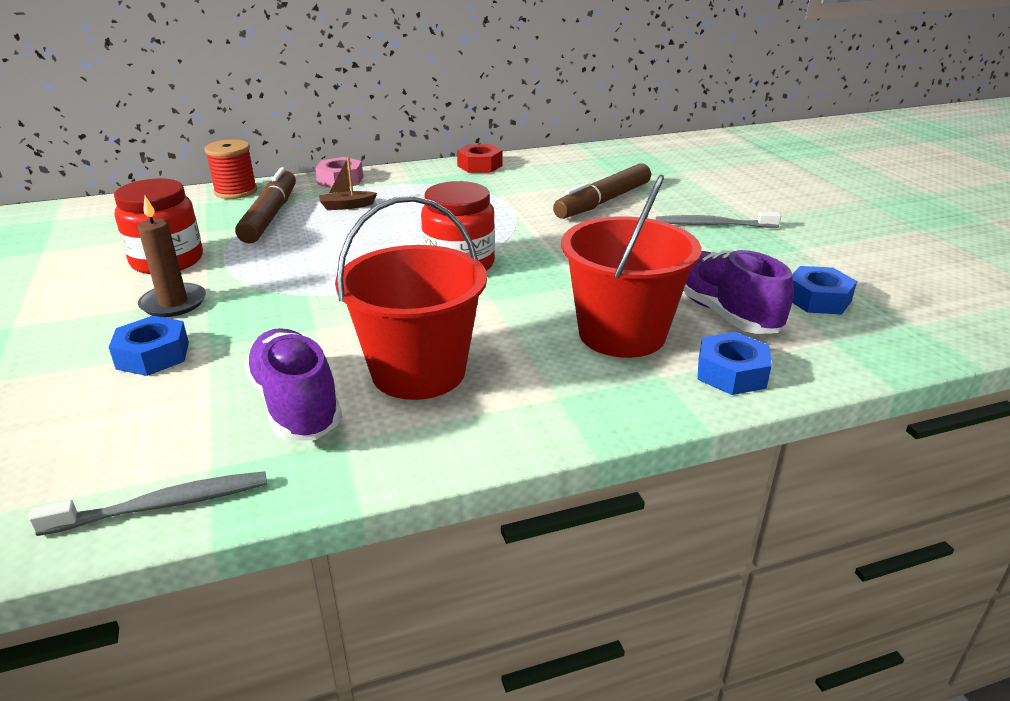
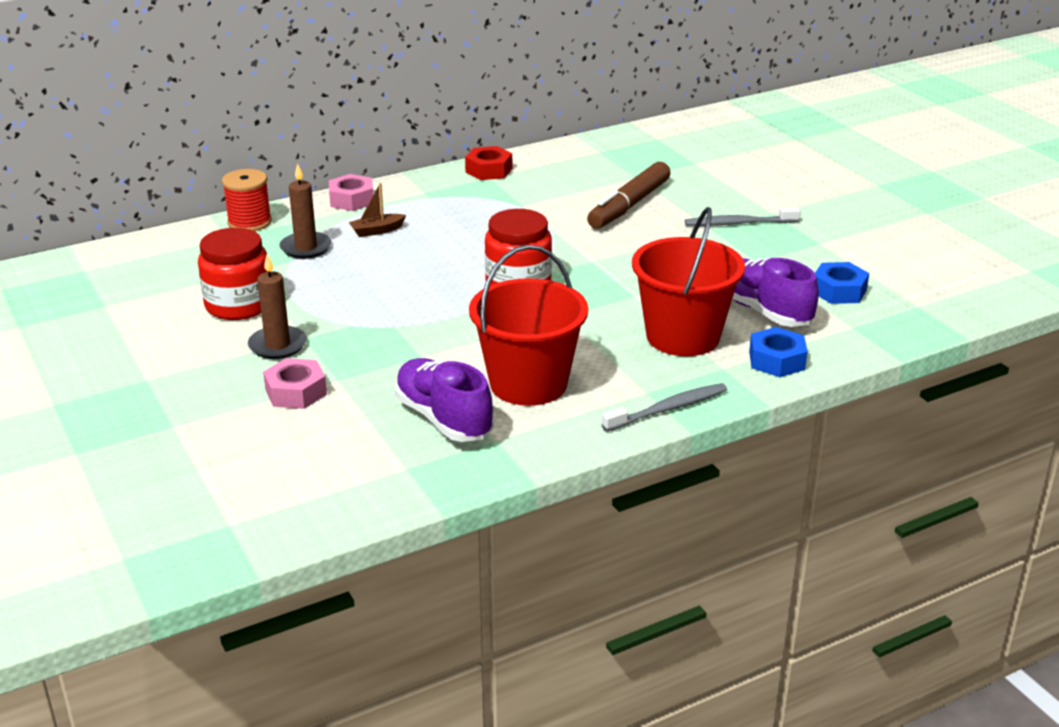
camera: 10 degrees left, 0 degrees up
grey toothbrush [28,471,267,536] -> grey toothbrush moved to [601,383,727,432]
blue nut [109,316,189,376] -> pink nut [263,358,327,409]
brown marker [235,167,296,243] -> brown candle [279,163,332,259]

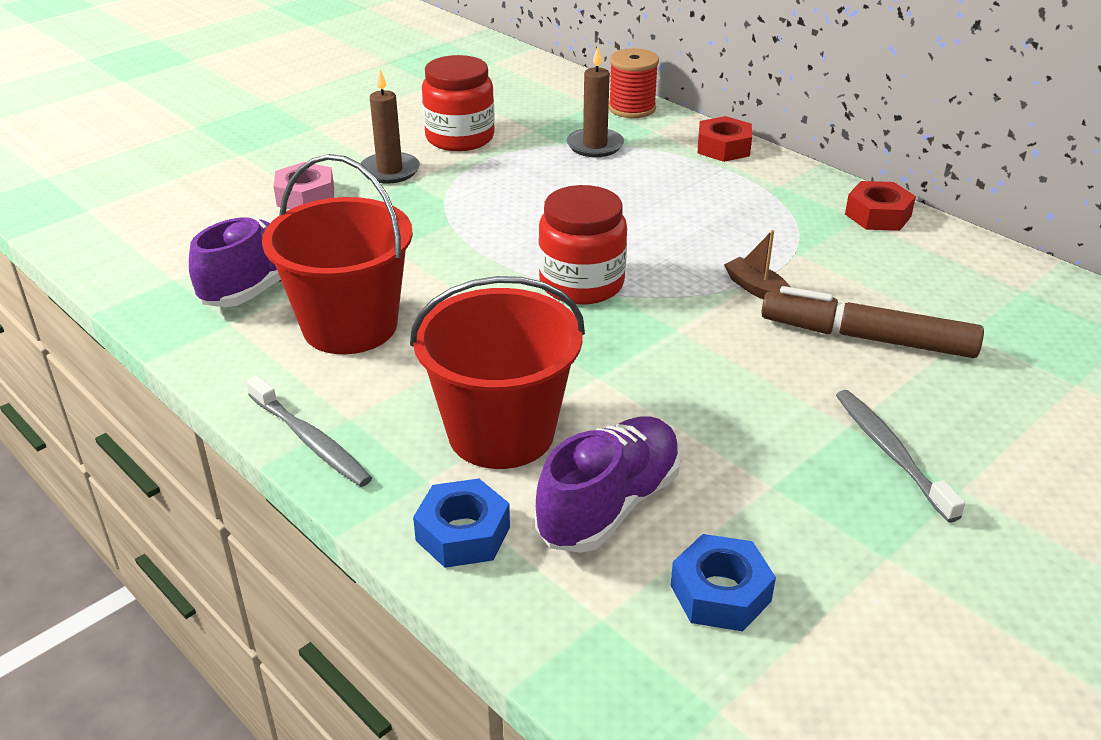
camera: 75 degrees right, 5 degrees up
pink nut [329,174,373,211] -> red nut [698,116,752,162]
brown boat [349,183,406,237] -> brown boat moved to [724,230,790,300]

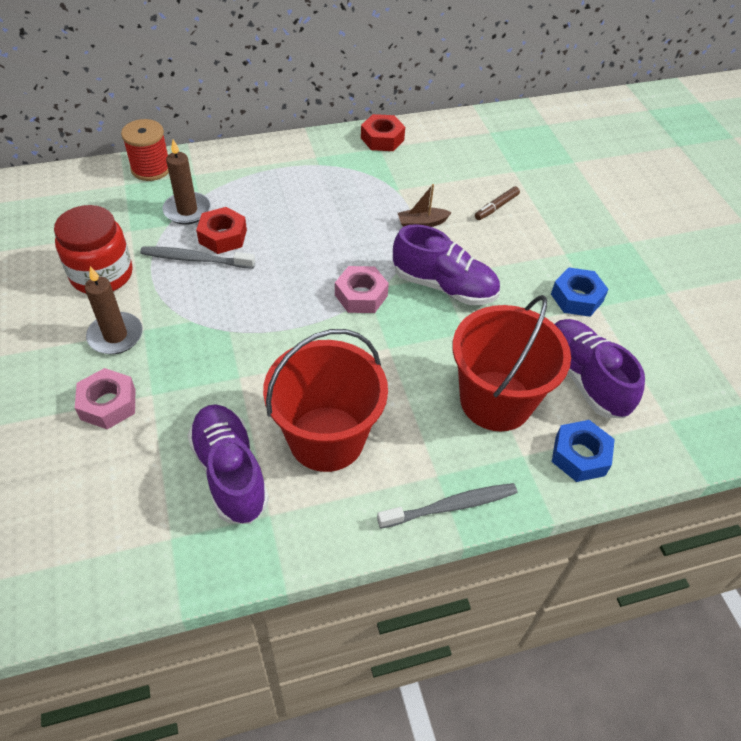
camera: 65 degrees left, 15 degrees up
red jar [539,185,627,305] -> pink nut [335,266,389,313]
blue nut [671,534,776,631] -> blue nut moved to [551,267,609,317]
red nut [698,116,752,162] -> red nut moved to [196,207,247,254]
brown marker [761,286,984,358] -> brown marker [475,186,520,220], size x0.47
grey toothbrush [836,390,965,522] -> grey toothbrush moved to [140,246,255,269]
none -> purple shoe [393,224,500,305]

